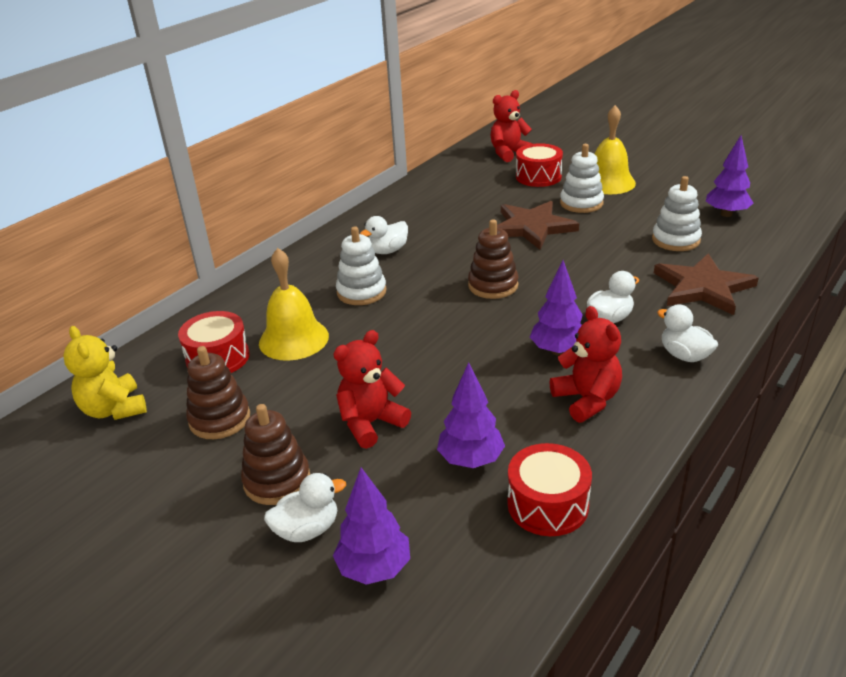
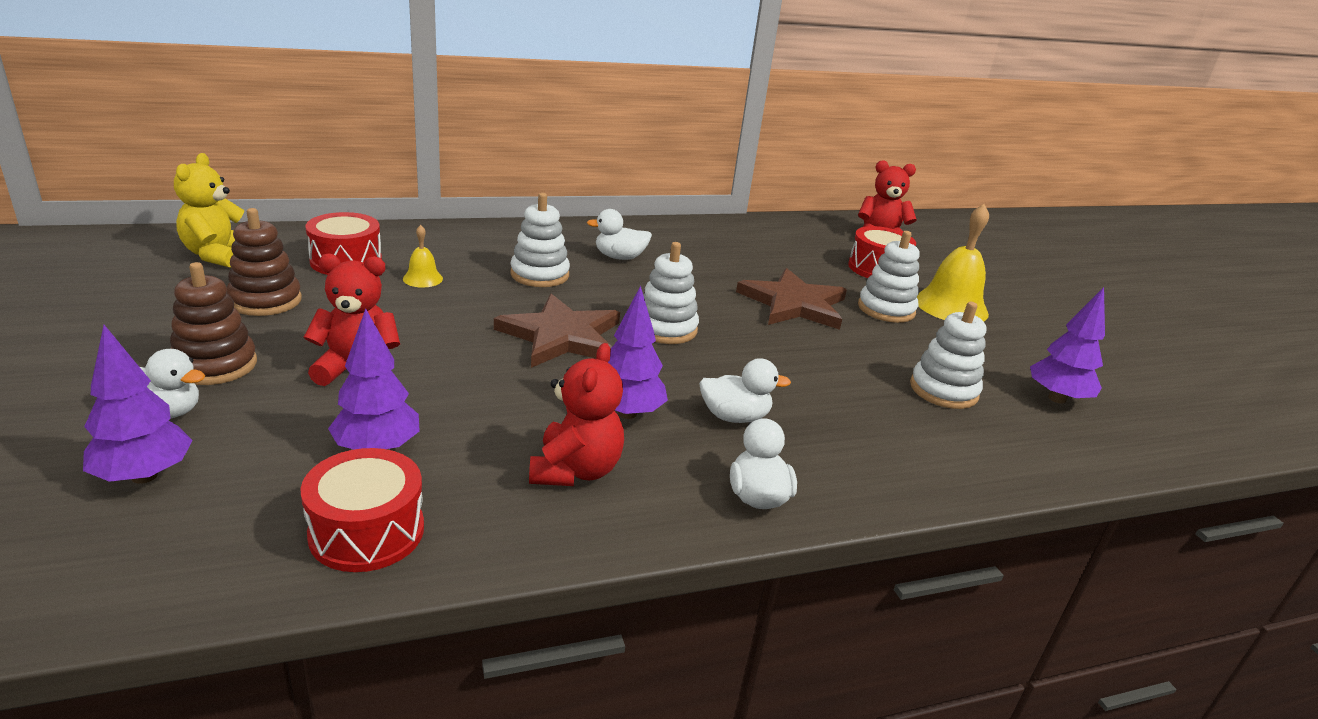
camera: 30 degrees right, 5 degrees down
yellow bell [259,248,329,361] -> yellow bell [403,225,443,288], size x0.49
brown stacking toy [468,219,519,299] -> white stacking toy [643,242,699,344]
brown star [654,254,759,315] -> brown star moved to [494,294,620,368]

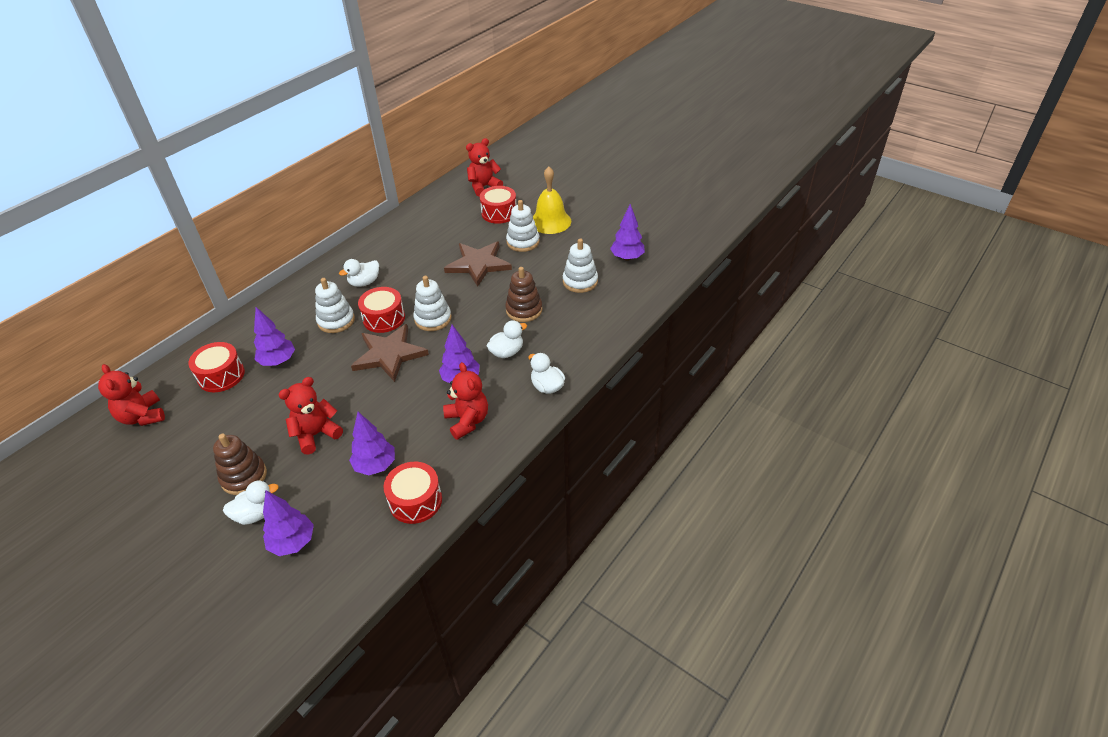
camera: 30 degrees left, 15 degrees up
yellow teddy bear [174,153,244,268] -> red teddy bear [98,364,165,426]
brown stacking toy [227,208,302,316] -> brown stacking toy moved to [505,267,543,322]
yellow bell [403,225,443,288] -> purple tree [254,307,295,366]
none -> red drum [358,287,405,333]

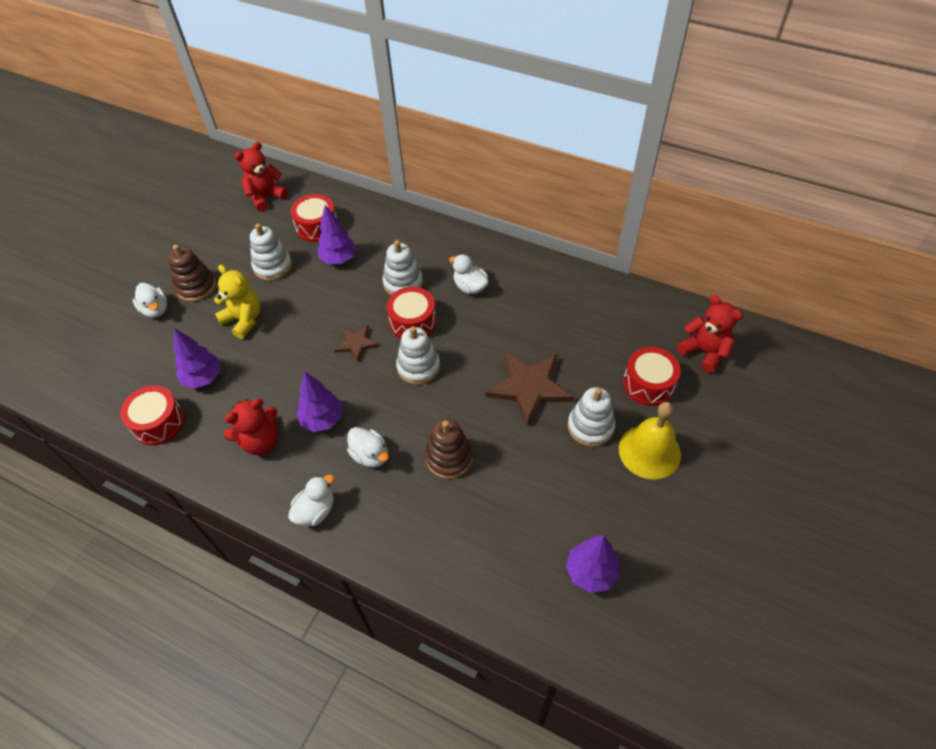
camera: 80 degrees right, 10 degrees up
purple tree [263,491,314,556] -> none
red teddy bear [279,377,343,455] -> yellow teddy bear [214,265,261,339]
brown star [351,324,429,382] -> brown star [334,325,379,362], size x0.54
white stacking toy [563,239,598,293] -> white stacking toy moved to [250,223,292,281]

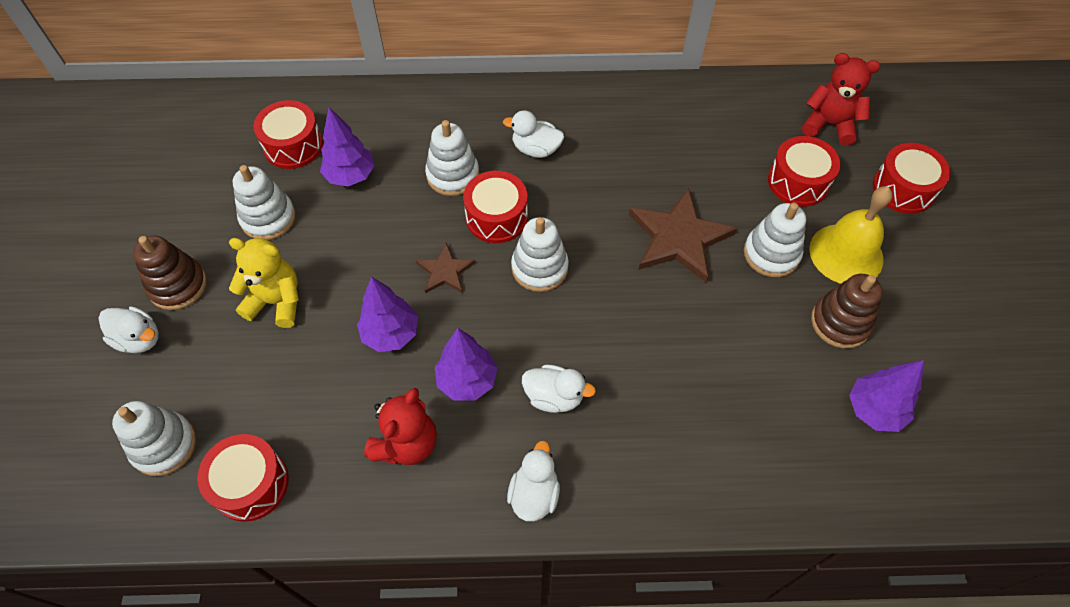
camera: 30 degrees left, 5 degrees up
purple tree [174,328,220,388] -> purple tree moved to [357,277,418,352]
red teddy bear [234,142,288,212] -> none
brown stacking toy [425,419,473,479] -> brown stacking toy moved to [811,274,883,348]
none -> white stacking toy [112,401,196,476]
none -> red drum [873,143,951,214]

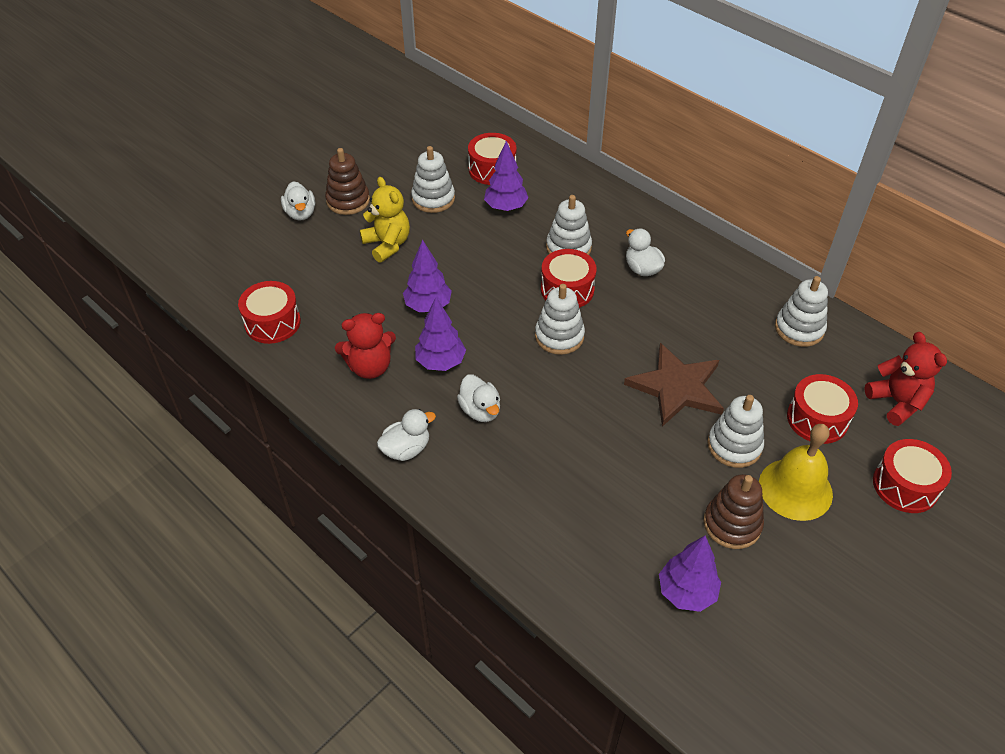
camera: 45 degrees right, 10 degrees down
white stacking toy [112,401,196,476] -> white stacking toy moved to [775,276,828,347]
brown star [416,242,475,293] -> none

